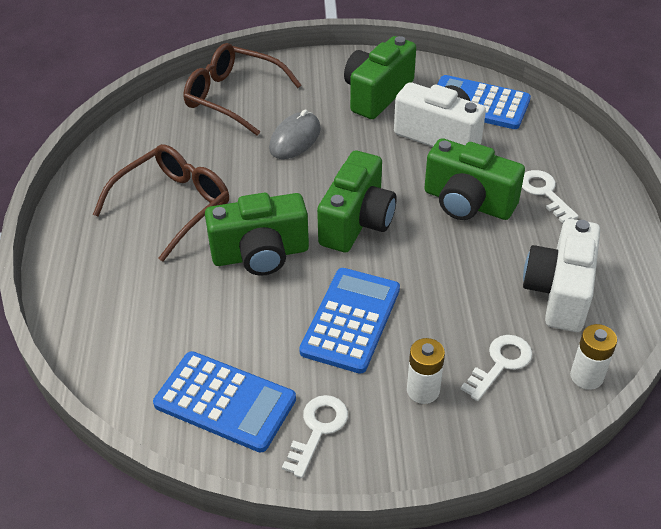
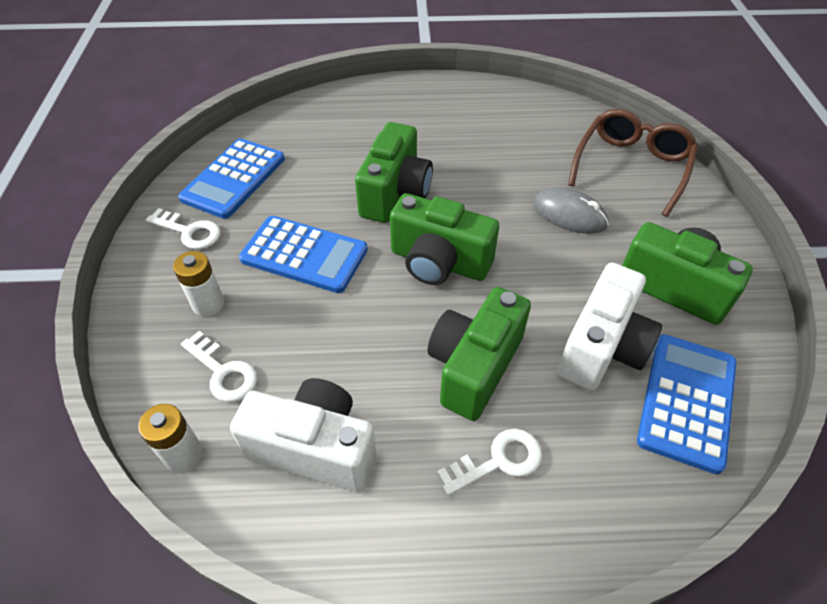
camera: 90 degrees right, 5 degrees up
brown glasses [93,144,229,261] -> none
green camera [205,193,309,276] -> green camera turned 150 degrees counterclockwise [355,122,433,223]

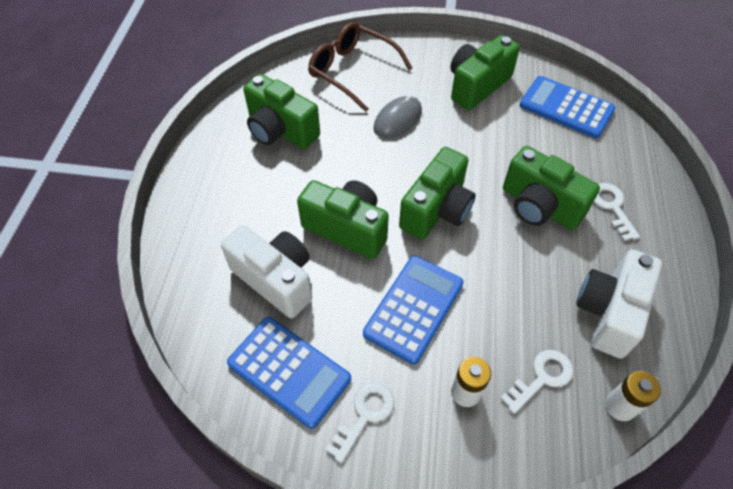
camera: 80 degrees left, 5 degrees up
white camera [557,263,662,391] -> white camera moved to [221,225,312,318]
none -> green camera [243,74,320,149]

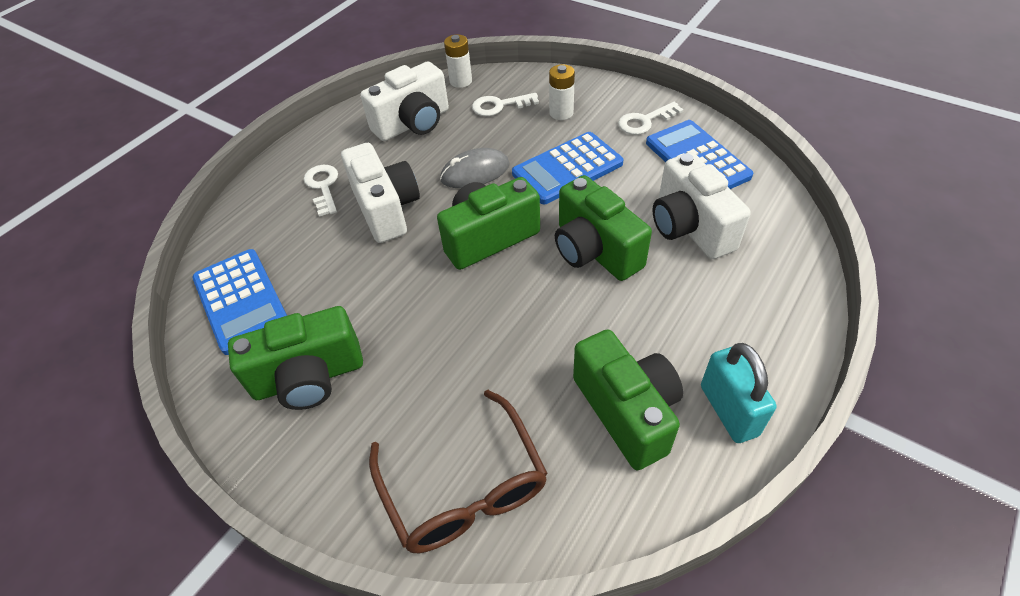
camera: 150 degrees left, 5 degrees down
grey mouse [373,95,422,138] -> grey mouse moved to [440,148,510,188]
green camera [503,146,600,230] -> white camera [341,143,420,243]
white key [594,183,640,241] -> white key turned 150 degrees clockwise [304,165,338,217]
none -> turquoise padlock [701,343,776,443]

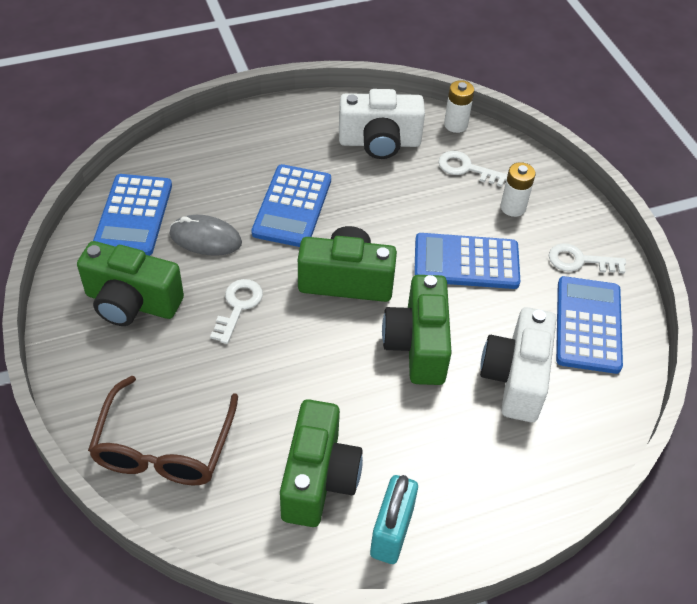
camera: 30 degrees right, 0 degrees up
white key [304,165,338,217] -> white key moved to [210,279,263,344]
white camera [341,143,420,243] -> blue calculator [251,164,331,247]
grey mouse [440,148,510,188] -> grey mouse moved to [169,215,242,256]

